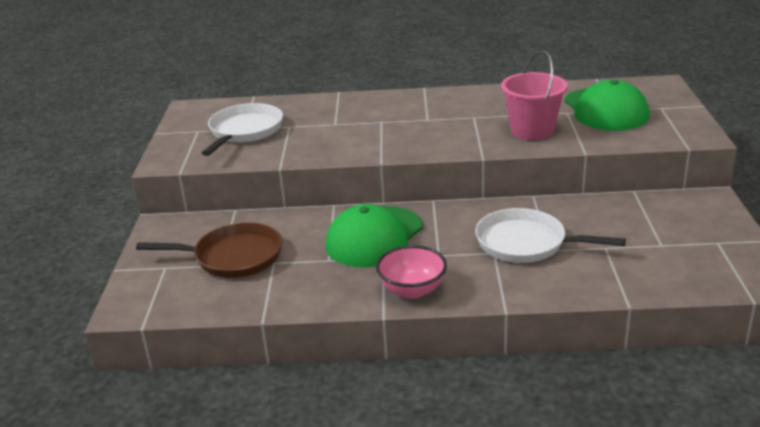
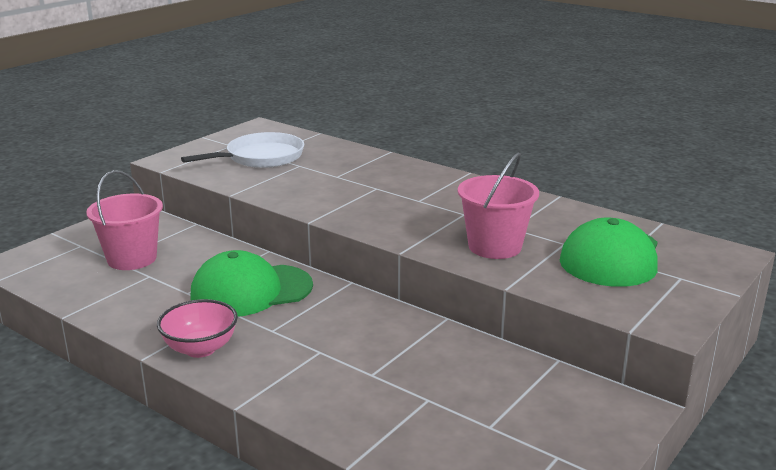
camera: 35 degrees right, 5 degrees down
brown pan [136,222,282,278] -> pink bucket [86,170,163,270]
white pan [475,208,626,263] -> none

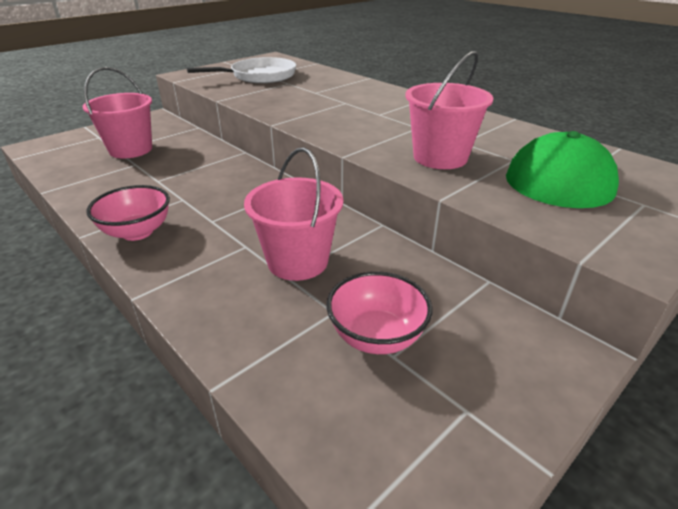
camera: 10 degrees right, 10 degrees up
green cap [190,250,313,317] -> none
none -> pink bucket [244,147,343,281]
none -> pink bowl [327,271,432,354]

